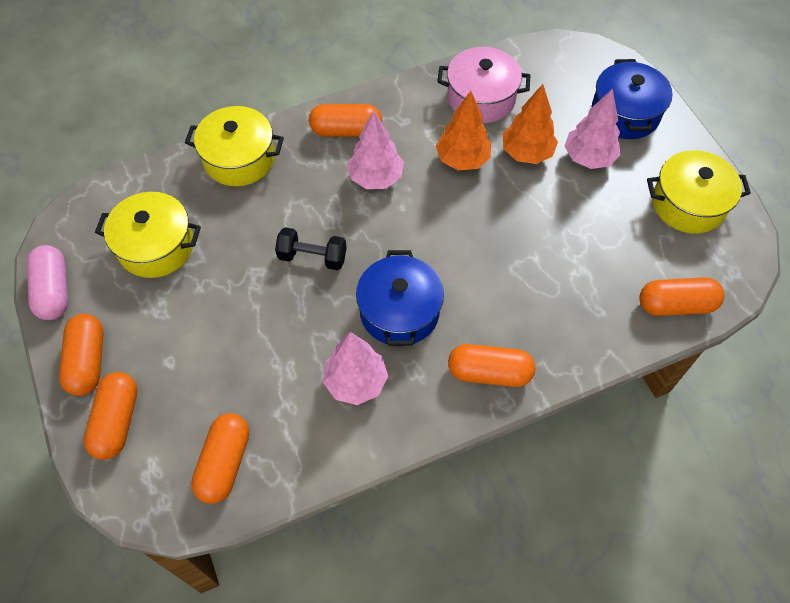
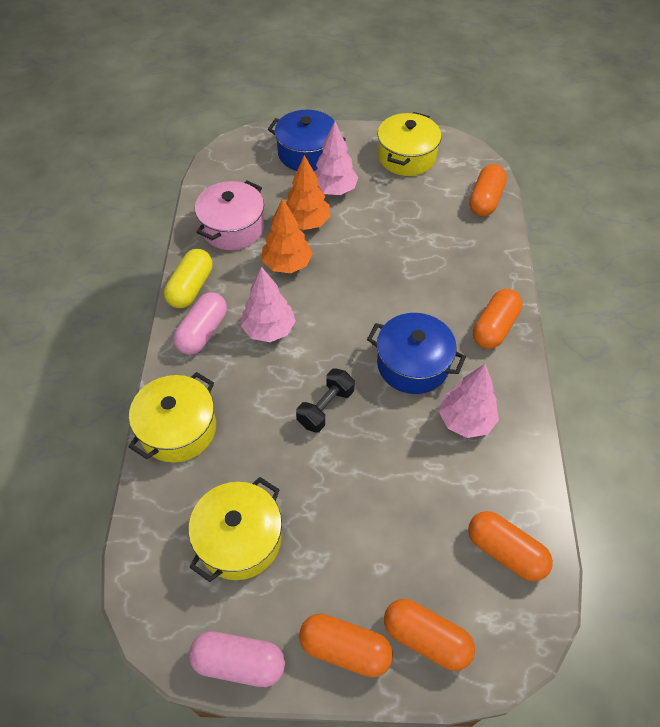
camera: 65 degrees left, 5 degrees down
orange capsule [309,104,382,137] -> pink capsule [173,292,227,355]
none -> yellow capsule [164,249,213,308]

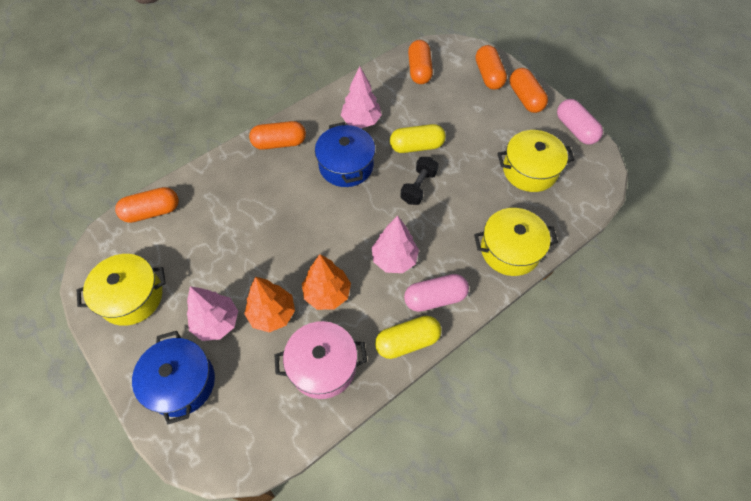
camera: 130 degrees left, 5 degrees up
black dumbbell [296,368,355,433] -> black dumbbell turned 60 degrees counterclockwise [400,157,439,205]
none -> yellow capsule [390,124,446,153]

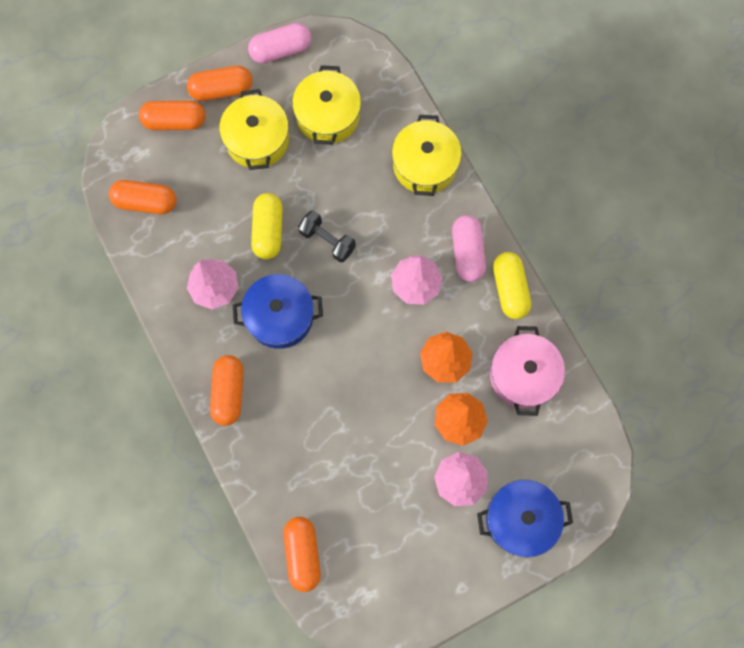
camera: 80 degrees left, 15 degrees up
yellow pot [77,254,166,326] -> yellow pot moved to [219,89,289,170]

